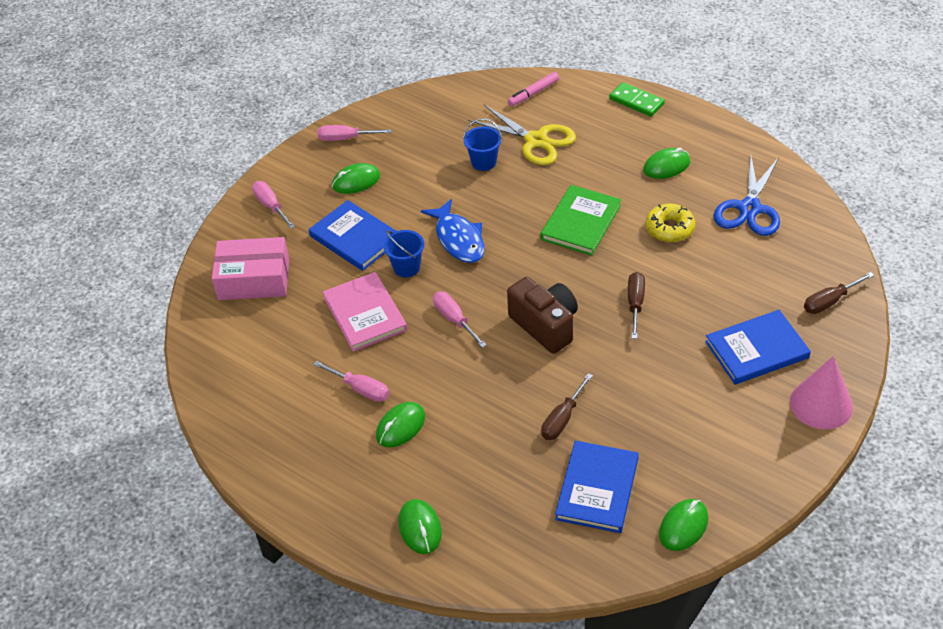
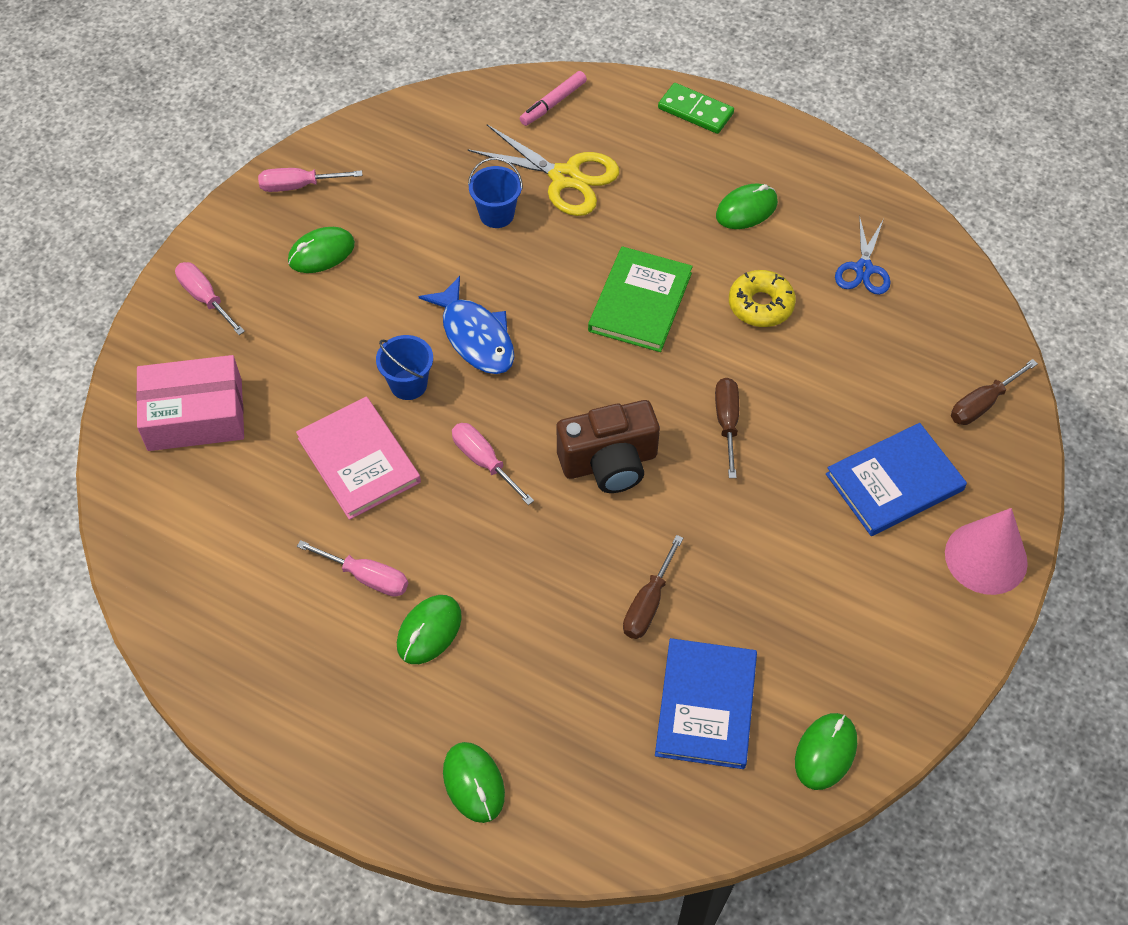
camera: 10 degrees left, 10 degrees up
blue book [309,200,396,271] -> none
brown camera [507,277,578,354] -> brown camera turned 120 degrees clockwise [557,400,660,493]
blue scissors [714,156,780,236] -> blue scissors [835,216,891,295], size x0.63

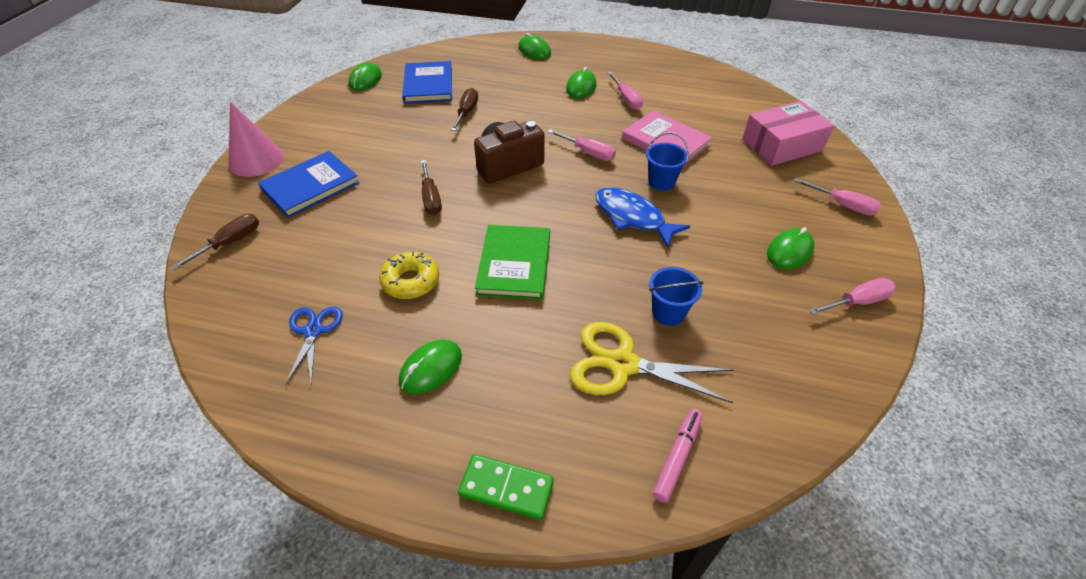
camera: 165 degrees right, 10 degrees down
pink screwdriver [297,540,408,597] -> pink screwdriver turned 120 degrees counterclockwise [607,72,643,110]

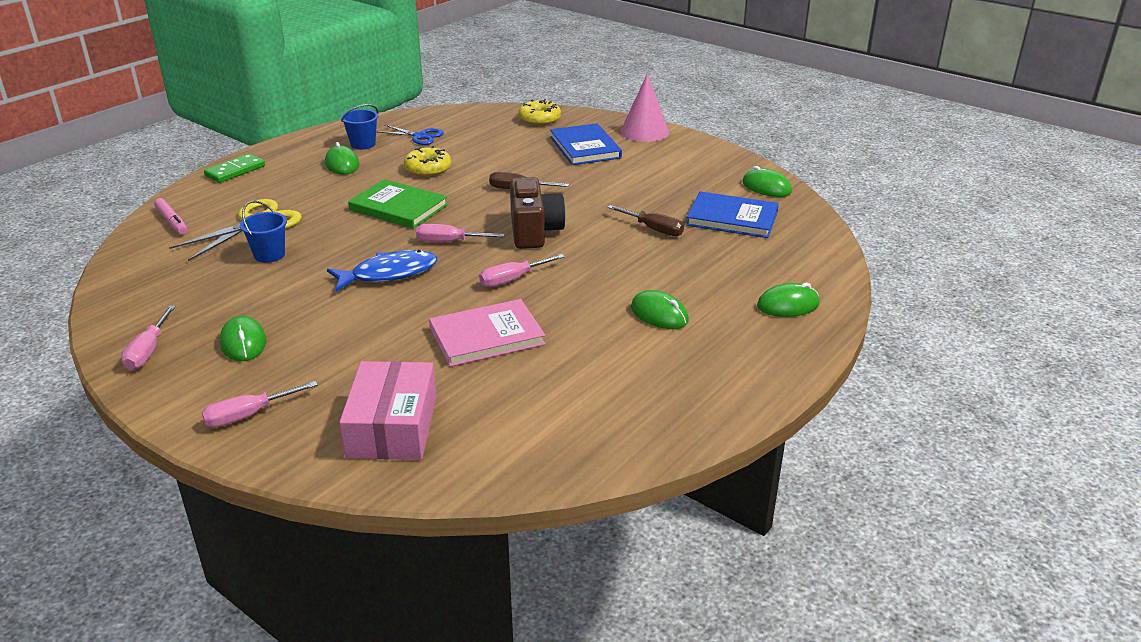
camera: 115 degrees right, 15 degrees down
brown screwdriver [171,214,259,270] -> yellow donut [518,99,561,125]
pink screwdriver [607,72,643,110] -> pink screwdriver moved to [416,224,505,242]
blue bucket [646,132,689,191] -> blue bucket moved to [341,104,379,150]

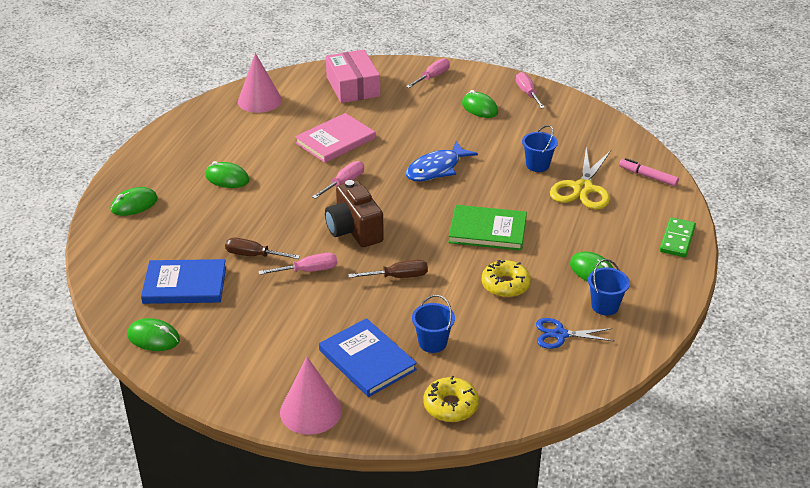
camera: 160 degrees right, 5 degrees up
pink screwdriver [416,224,505,242] -> pink screwdriver moved to [258,253,337,275]
none -> pink cone [238,53,282,113]
none -> blue bucket [412,295,455,353]

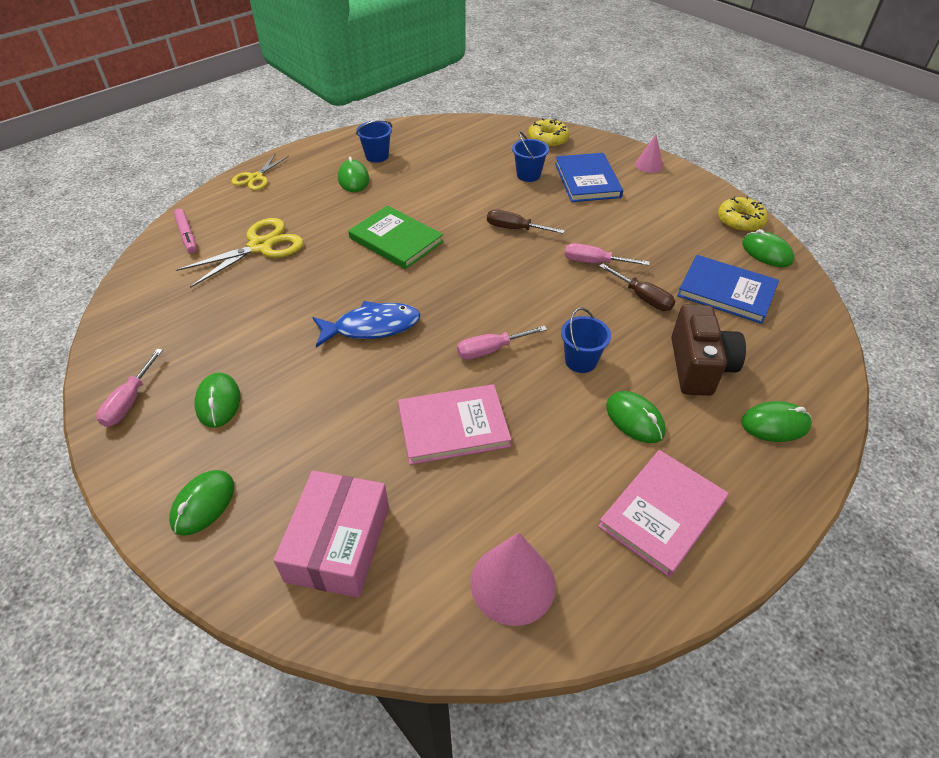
camera: 150 degrees left, 10 degrees up
pink cone [280,357,342,435] -> pink cone [635,134,663,173], size x0.57
brown camera [325,180,384,247] -> brown camera moved to [671,304,746,396]
pink screwdriver [406,58,450,88] -> green mouse [169,470,234,536]
yellow donut [482,260,531,297] -> yellow donut moved to [718,196,768,232]
blue bucket [522,125,558,172] -> blue bucket moved to [561,308,611,373]
blue scissors [536,318,615,349] -> none
green domino [660,217,696,257] -> yellow scissors [232,153,289,190]
none -> pink book [598,450,729,577]

